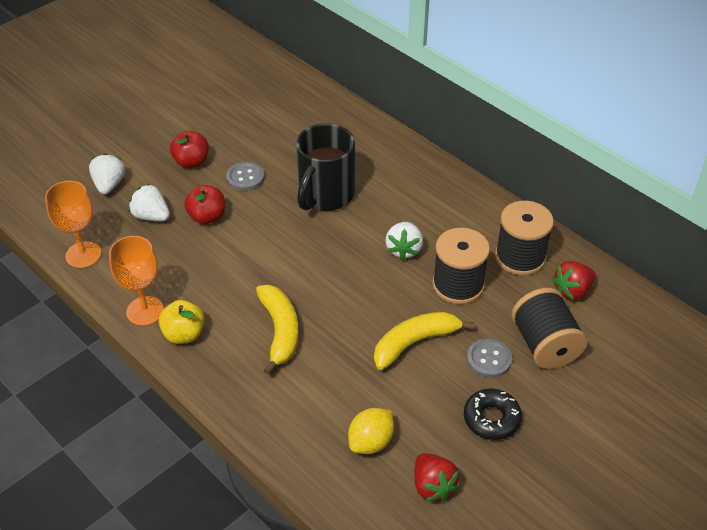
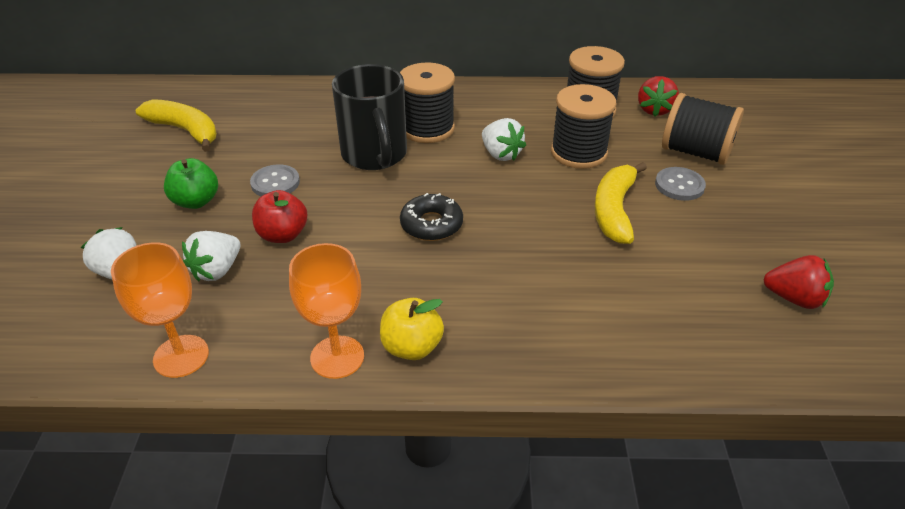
camera: 45 degrees left, 5 degrees down
white strawberry [129,184,170,221] -> white strawberry turned 45 degrees counterclockwise [182,231,241,282]
red apple [170,131,209,168] -> green apple [164,158,218,209]
yellow banana [256,285,298,375] -> yellow banana moved to [136,99,217,152]
yellow lemon [348,408,394,454] -> none
black donut [464,388,522,440] -> black donut moved to [400,193,463,241]
none -> black spool [400,62,455,143]

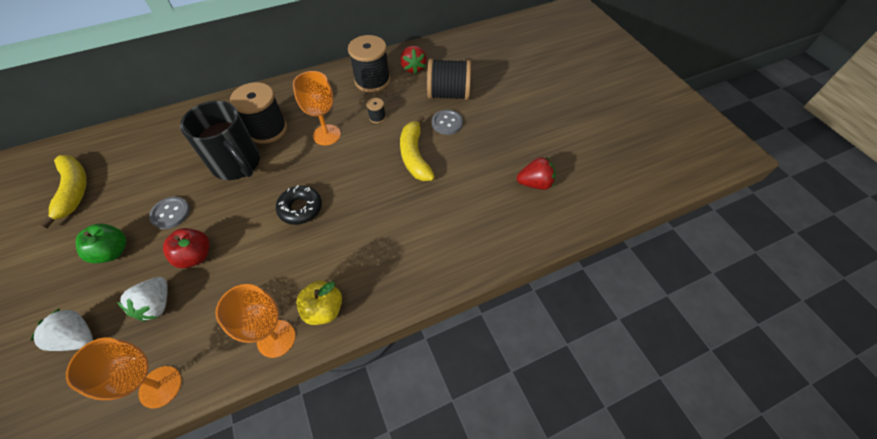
camera: 25 degrees left, 15 degrees up
yellow banana [136,99,217,152] -> yellow banana turned 60 degrees clockwise [40,155,87,229]
white strawberry [482,118,526,161] -> orange goblet [293,71,341,145]
black spool [551,84,616,169] -> black spool [367,98,386,123], size x0.44

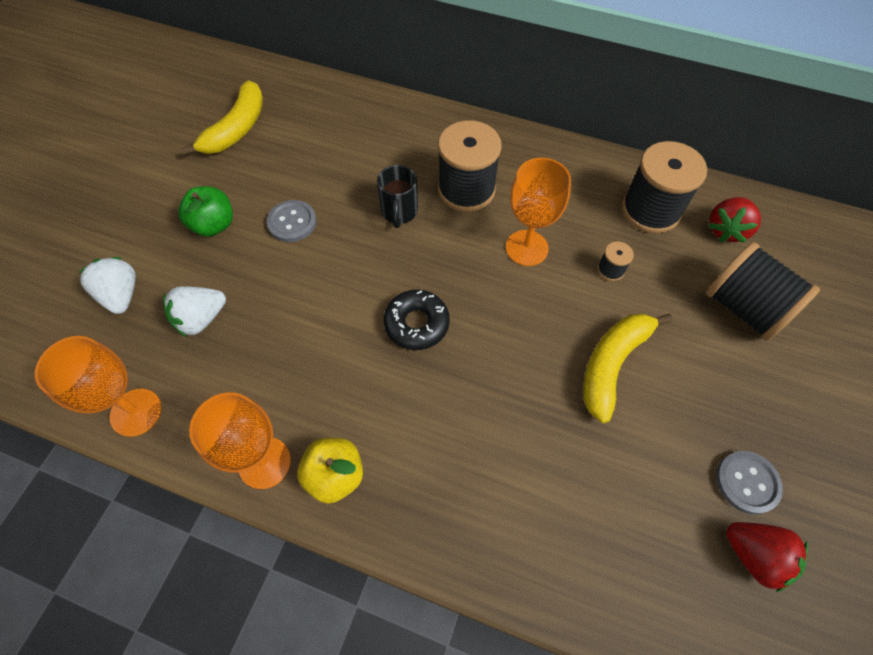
camera: 45 degrees right, 5 degrees up
red apple [163,228,210,268] -> none
black mug [180,101,260,180] -> black mug [377,165,418,228], size x0.54
grey button [432,110,463,135] -> grey button moved to [716,451,783,514]

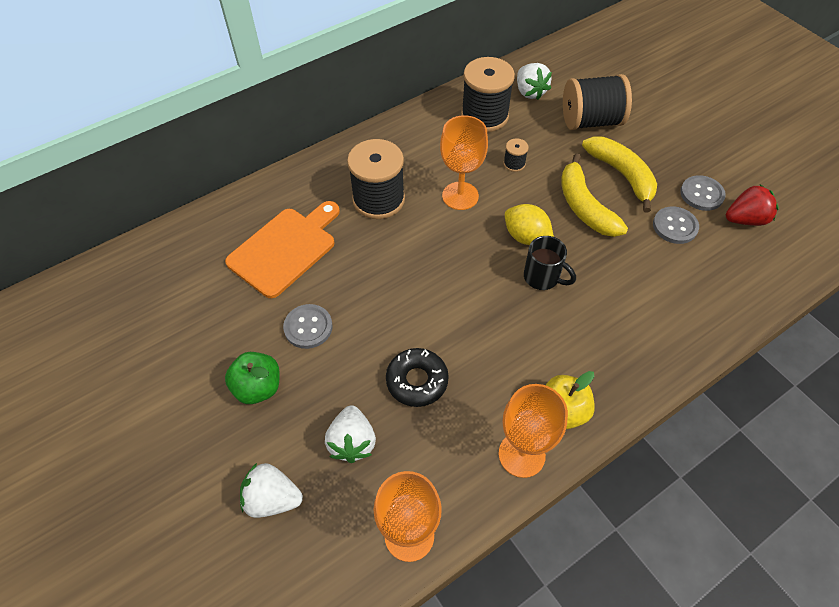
camera: 55 degrees left, 5 degrees down
yellow banana [180,80,263,156] -> yellow banana moved to [582,136,657,213]
black mug [377,165,418,228] -> black mug moved to [524,236,576,290]
black donut [384,290,450,350] -> black donut moved to [386,348,449,407]
red strawberry [708,197,761,242] -> white strawberry [517,63,552,100]
none -> orange cutting board [225,201,340,298]
none -> yellow lemon [505,204,554,245]
none -> grey button [653,206,699,244]

